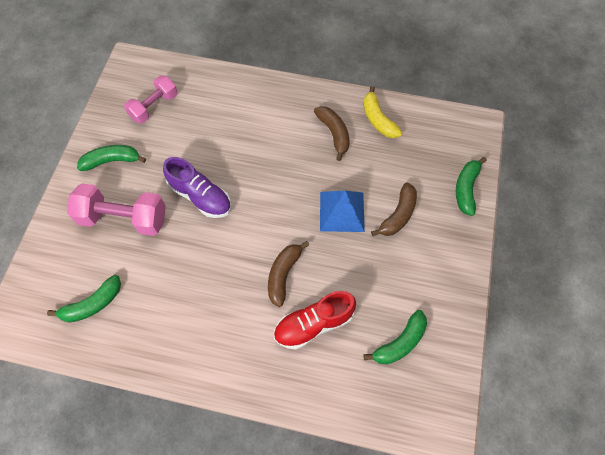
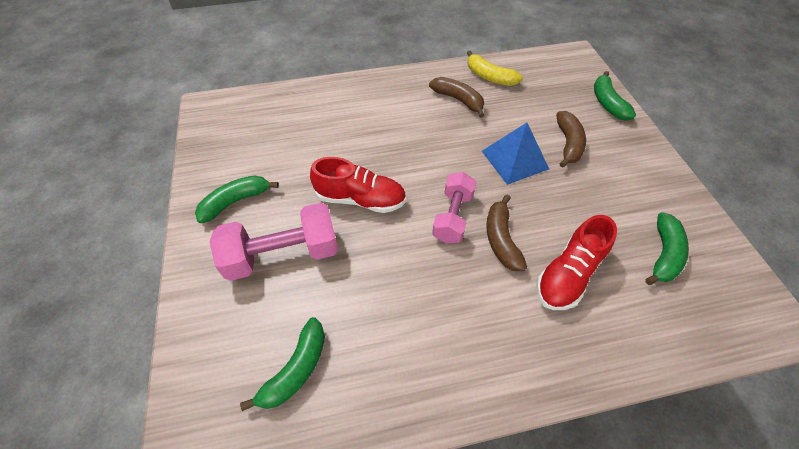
camera: 25 degrees left, 10 degrees down
pink dumbbell [124,76,178,124] -> pink dumbbell moved to [432,172,477,243]
purple shoe [163,157,231,218] -> red shoe [310,157,406,213]

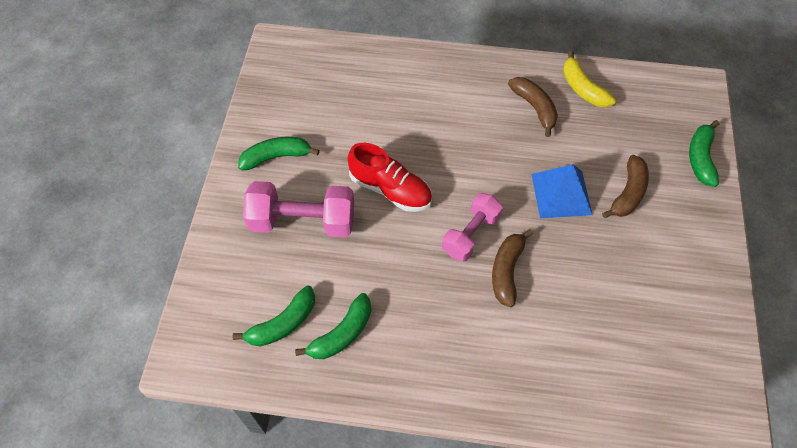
camera: 20 degrees right, 5 degrees up
red shoe [536,215,617,310] -> none
green banana [645,212,689,285] -> green banana moved to [295,293,371,359]

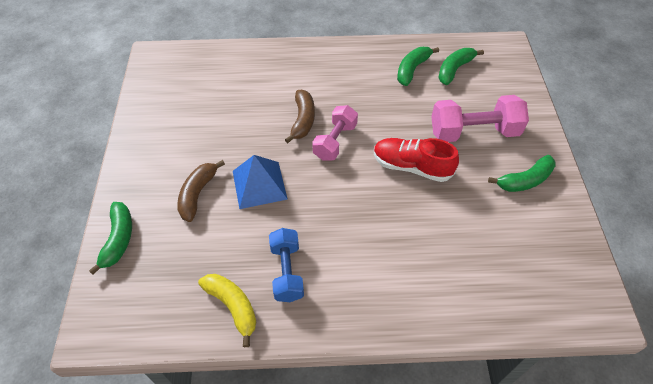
camera: 170 degrees right, 5 degrees down
brown banana [508,77,558,137] -> blue dumbbell [269,228,304,302]

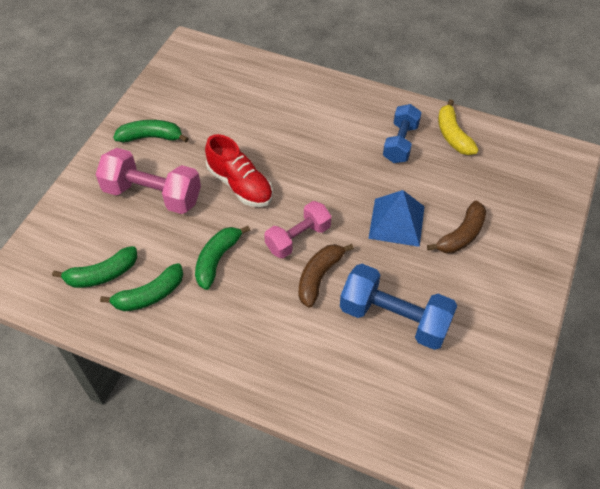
camera: 155 degrees left, 0 degrees up
green banana [89,202,132,275] -> green banana moved to [195,226,250,290]
none -> blue dumbbell [340,264,457,350]

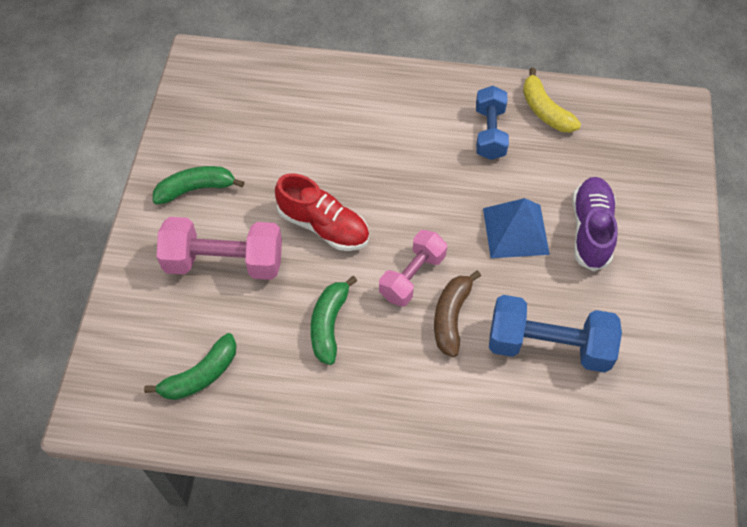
camera: 15 degrees left, 5 degrees up
green banana [100,263,183,311] -> none
brown banana [427,200,486,253] -> purple shoe [572,177,618,271]

